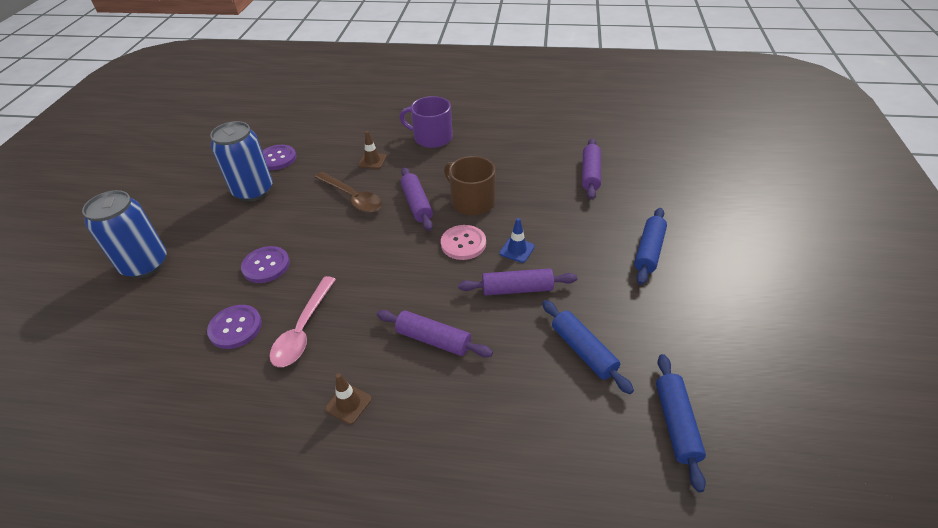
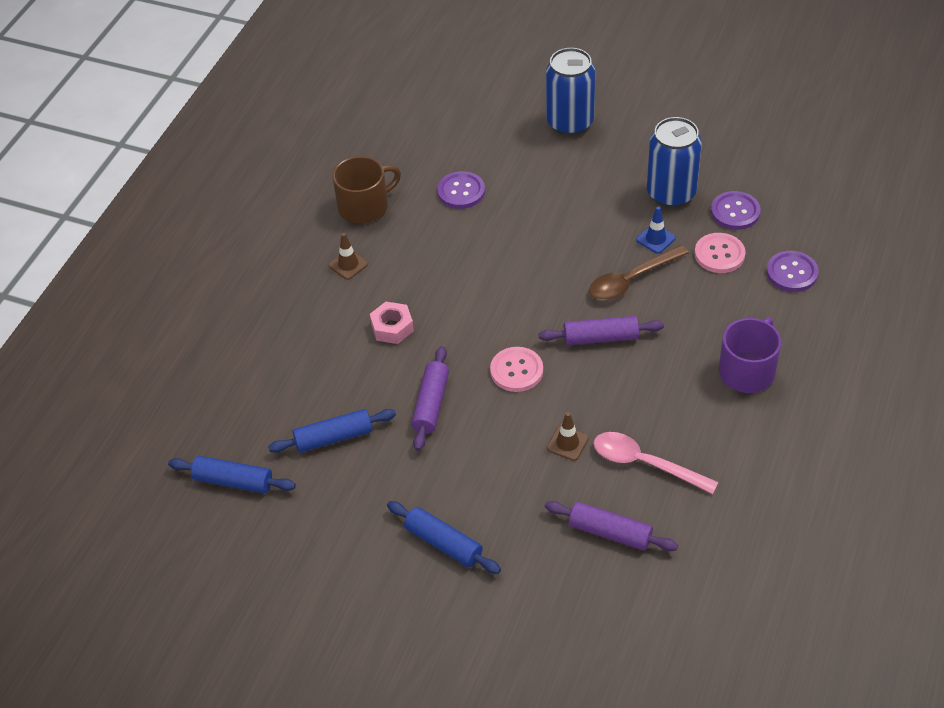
camera: 105 degrees right, 5 degrees up
purple button [241,246,290,283] -> purple button moved to [766,251,819,292]
pink spoon [269,276,336,367] -> pink spoon moved to [593,432,718,494]
brown traffic cone [358,131,387,169] -> brown traffic cone moved to [547,412,589,461]
purple rolling pin [377,310,493,357] -> pink nut [370,302,414,344]
brown mug [444,156,495,216] -> brown mug moved to [332,156,401,224]
blue traffic cone [500,218,535,263] -> blue traffic cone moved to [636,207,676,254]
none -> pink button [695,233,746,273]

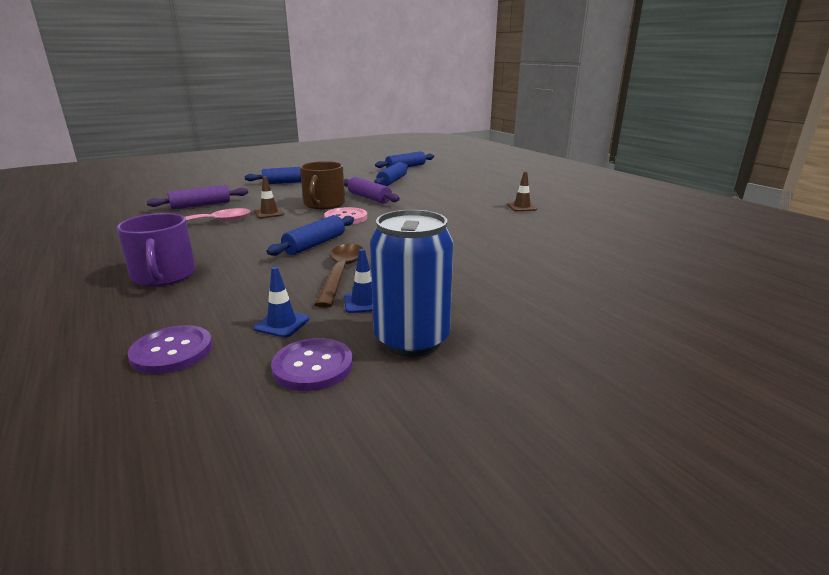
camera: 125 degrees right, 25 degrees down
brown mug [332,156,401,224] -> brown mug moved to [300,161,345,209]
pink nut [370,302,414,344] -> none
purple button [437,171,485,209] -> none
purple rolling pin [539,316,664,345] -> blue rolling pin [266,215,354,256]
blue can [546,48,595,136] -> none
pink button [695,233,746,273] -> blue traffic cone [253,267,309,338]

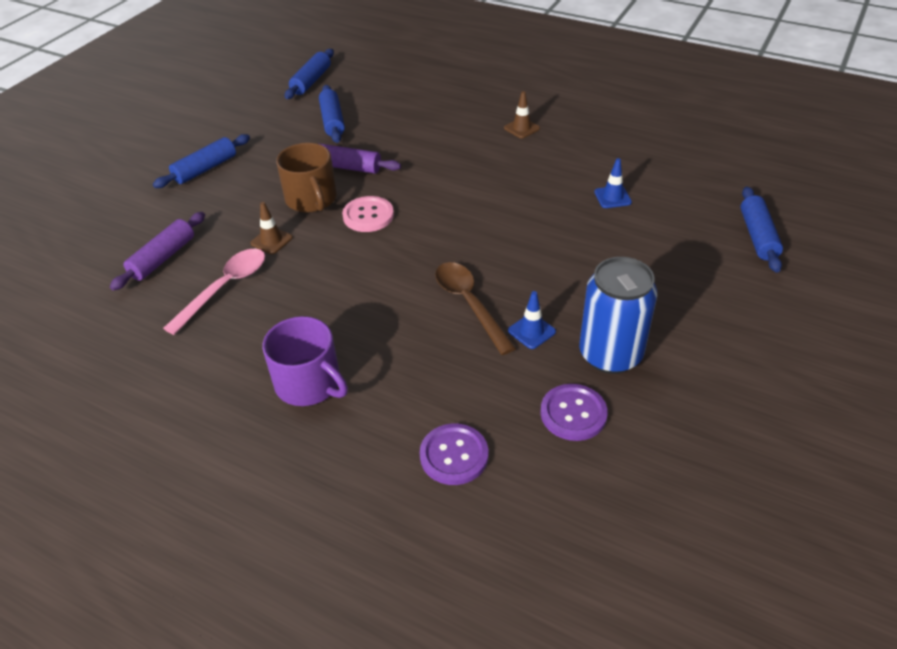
camera: 30 degrees left, 20 degrees up
blue traffic cone [253,267,309,338] -> blue traffic cone moved to [594,158,632,208]
blue rolling pin [266,215,354,256] -> blue rolling pin moved to [740,186,783,273]

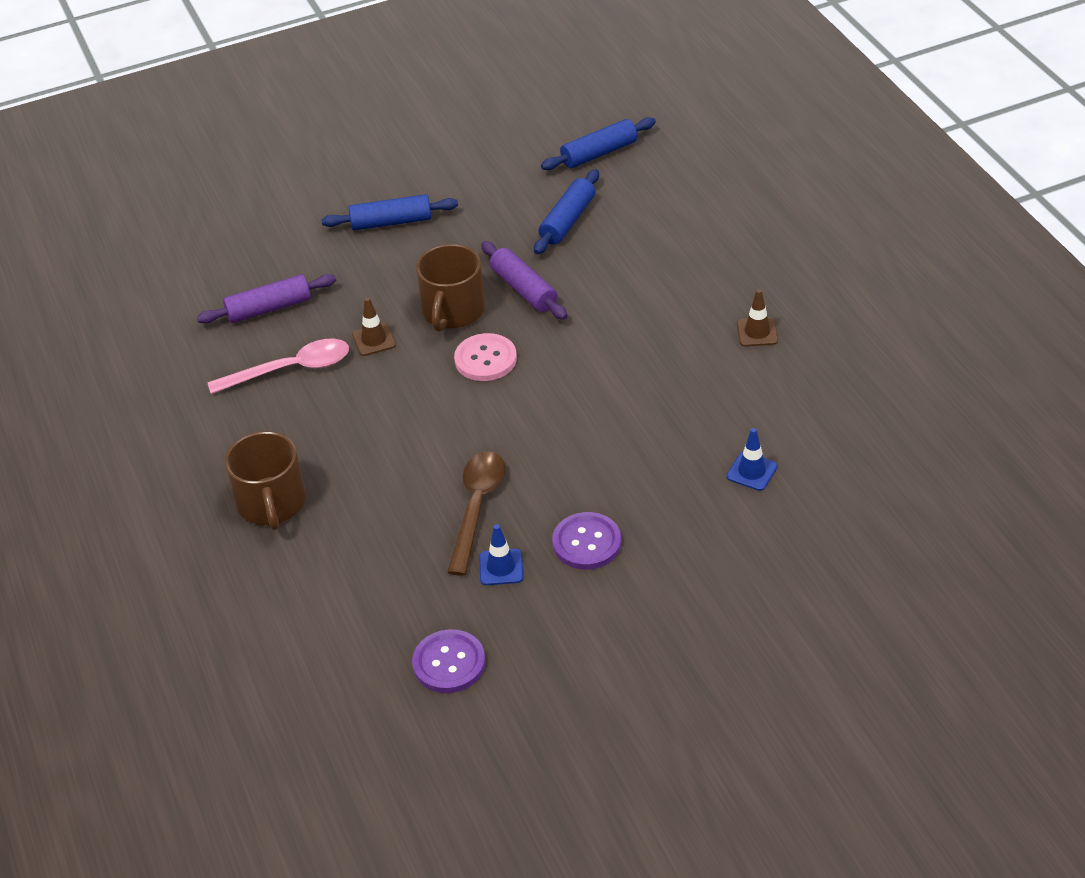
camera: 40 degrees right, 0 degrees up
purple mug [262,316,348,406] -> brown mug [225,431,306,530]
purple button [420,423,488,485] -> purple button moved to [552,512,621,569]
blue can [579,257,657,374] -> none
blue rolling pin [740,186,783,273] -> none

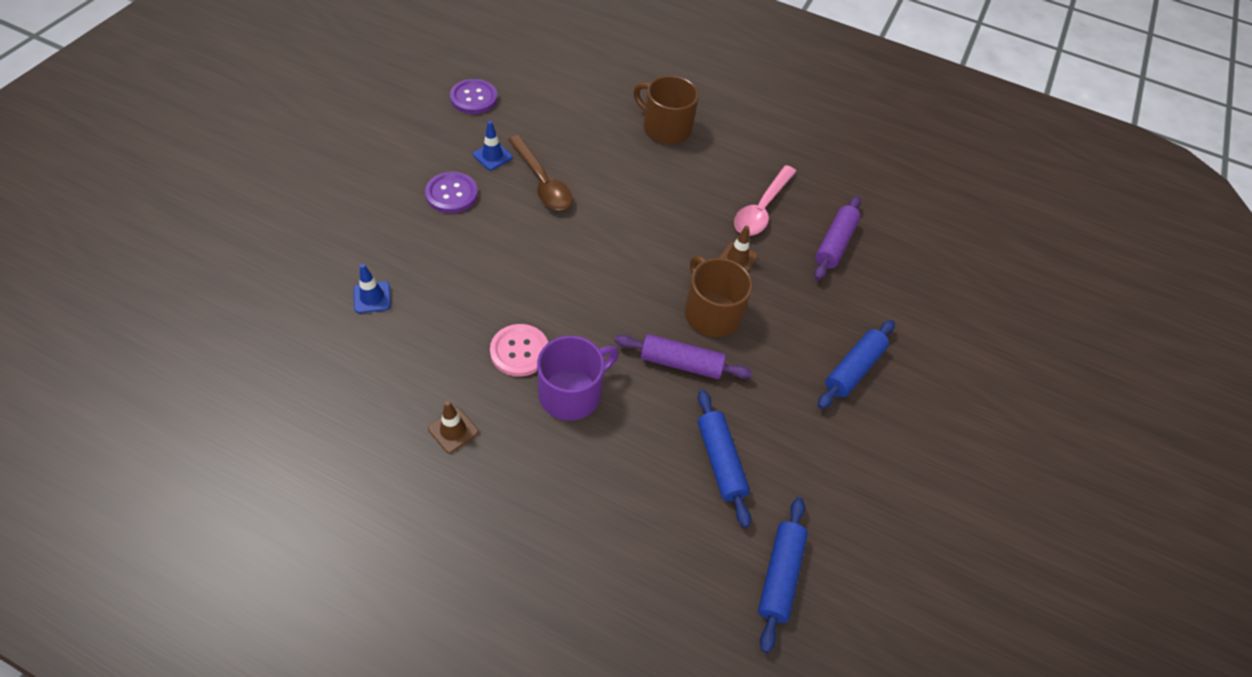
camera: 130 degrees right, 10 degrees up
pink button [454,333,517,381] -> pink button moved to [490,324,548,377]
none -> purple mug [537,336,619,420]

